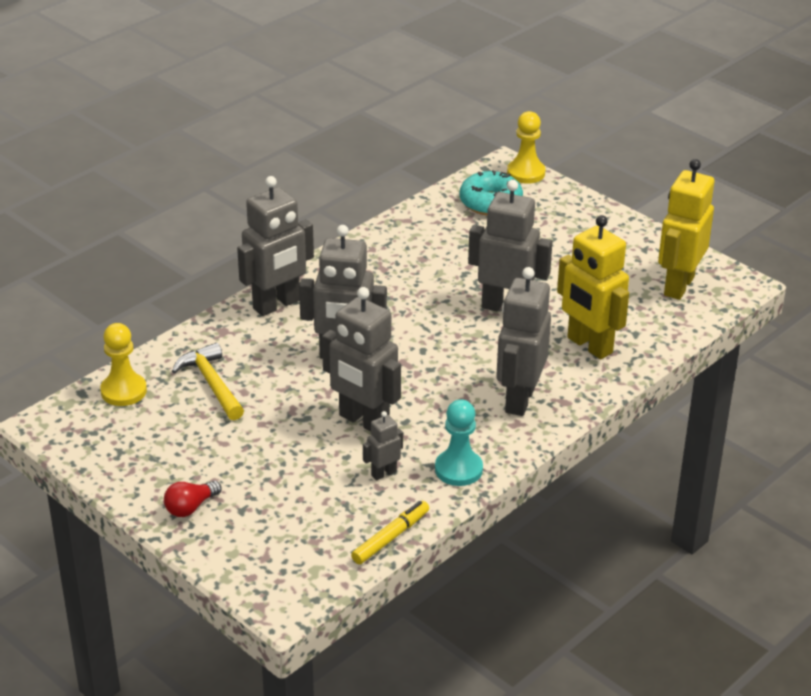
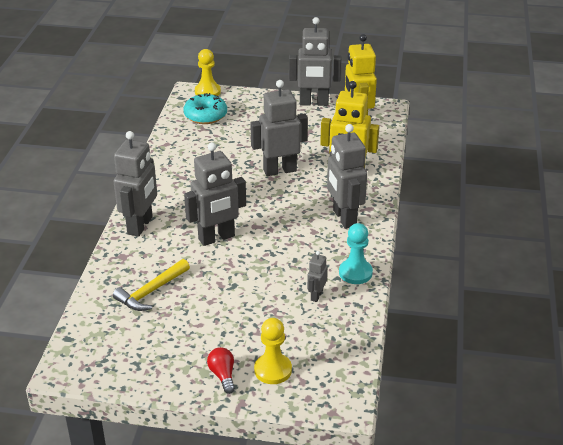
camera: 35 degrees left, 0 degrees up
yellow pawn [100,323,147,406] -> yellow pawn moved to [254,318,292,384]
red light bulb [164,481,221,517] -> red light bulb turned 150 degrees clockwise [207,347,235,394]
yellow hammer [172,343,244,420] -> yellow hammer turned 75 degrees counterclockwise [113,259,190,311]
grey robot [322,287,401,431] -> grey robot moved to [289,17,341,106]
yellow marker [351,501,429,564] -> none

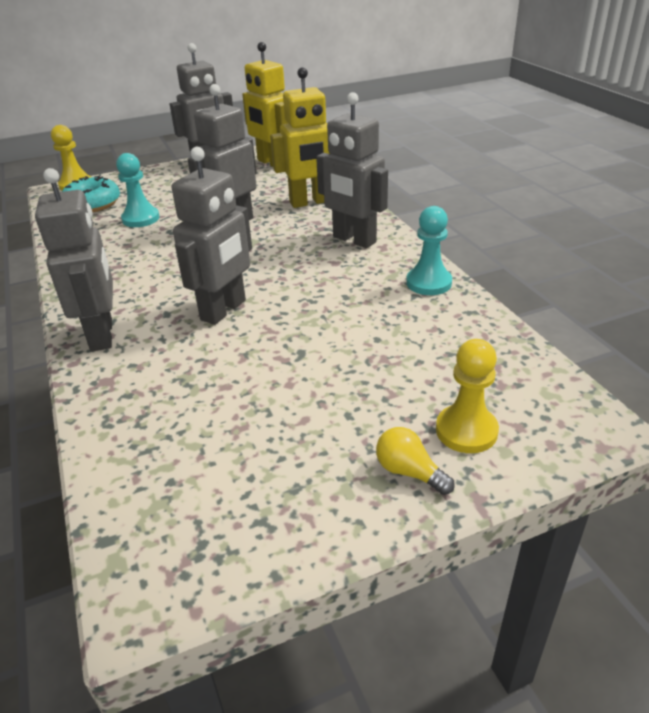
camera: 30 degrees left, 0 degrees up
yellow hammer [113,259,190,311] -> none
red light bulb [207,347,235,394] -> yellow light bulb [376,427,455,495]
grey robot [307,251,327,302] -> none
none -> turquoise pawn [116,153,160,227]

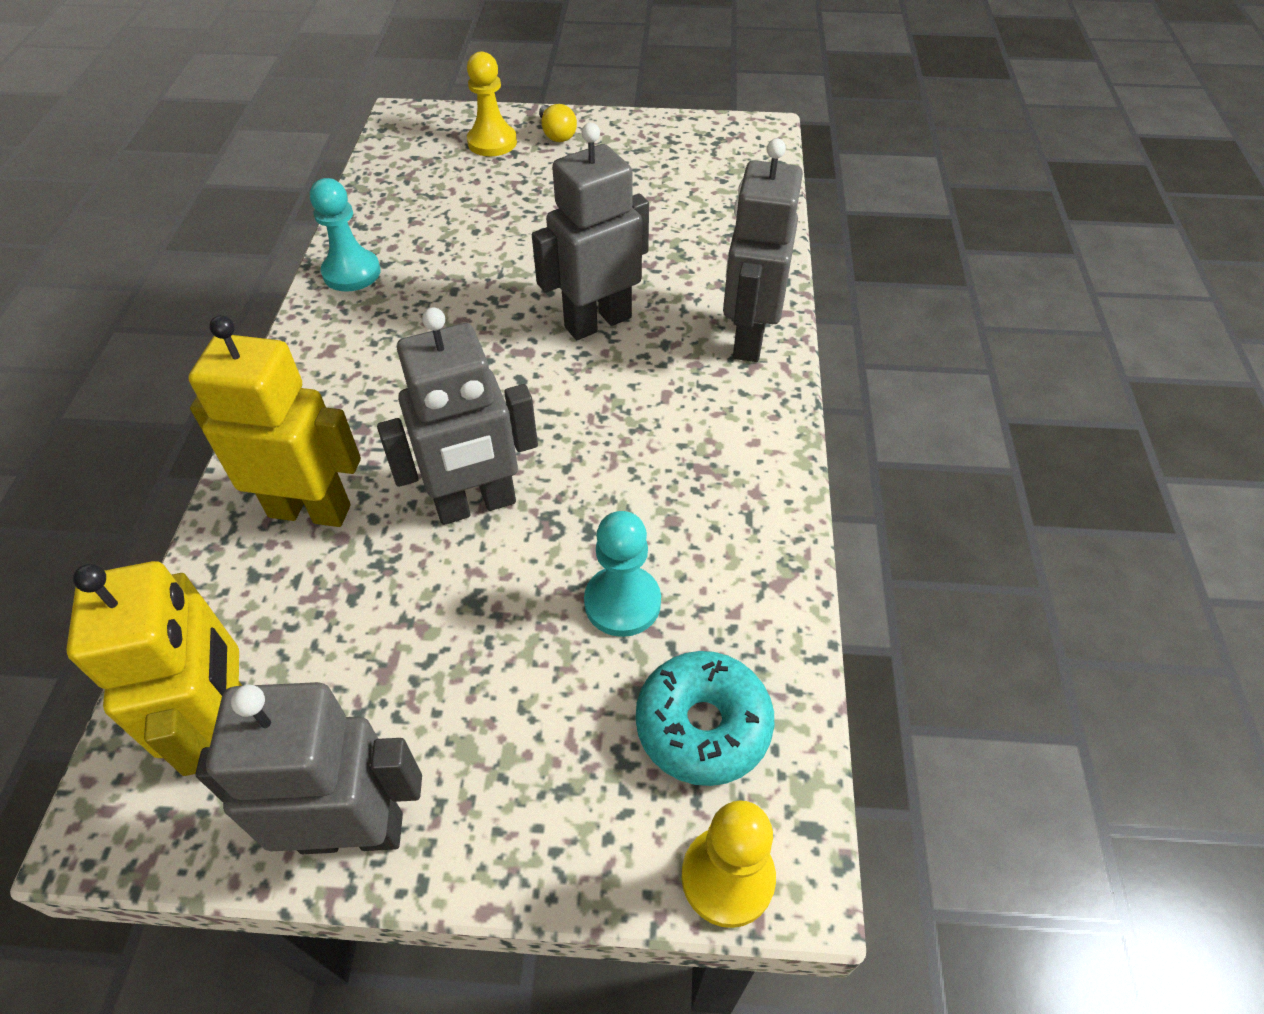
camera: 155 degrees left, 15 degrees up
grey robot [316,92,388,248] -> none

